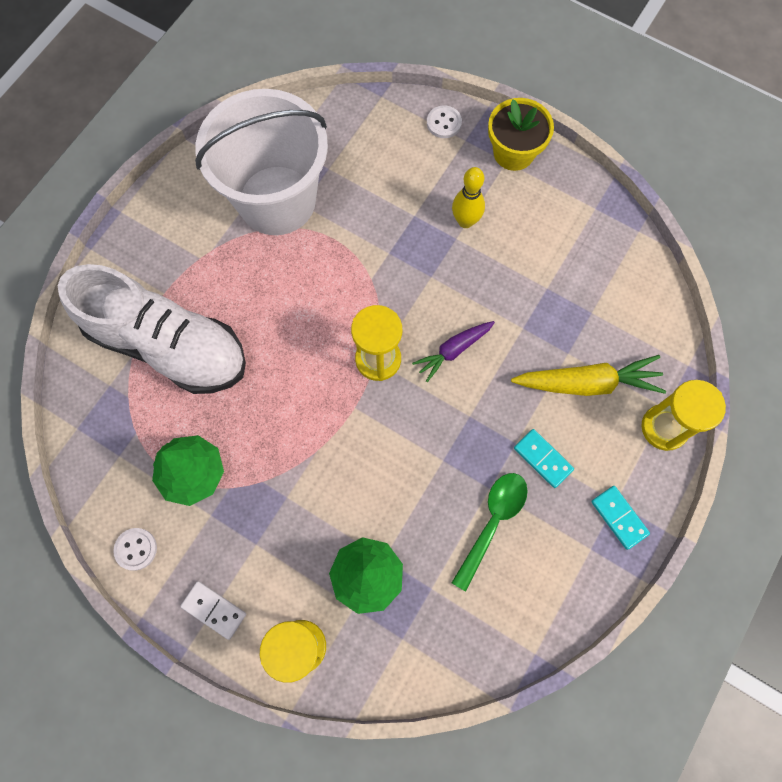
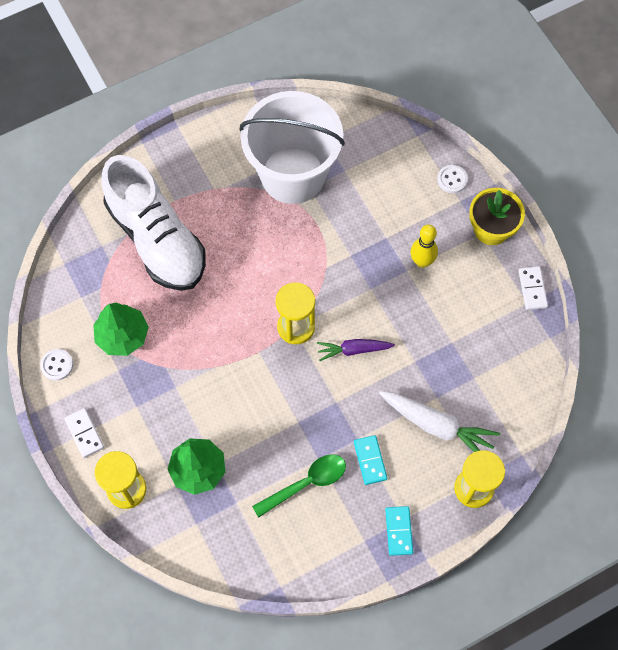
camera: 30 degrees right, 5 degrees down
yellow carrot [511,355,666,396] -> white carrot [379,391,500,452]
none -> white domino [518,266,548,310]

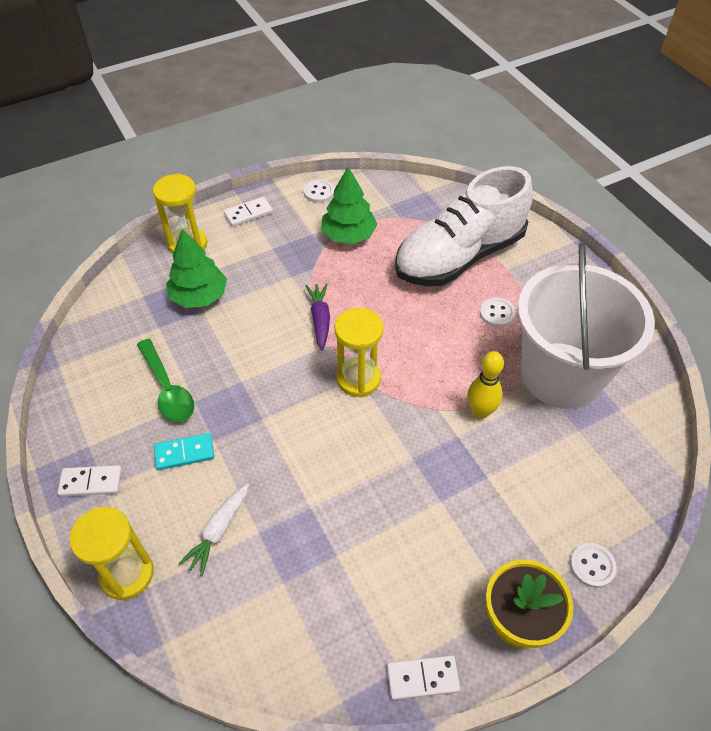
camera: 90 degrees right, 15 degrees down
purple carrot [317,339,395,361] -> purple carrot moved to [306,283,330,351]
white carrot [379,391,500,452] -> white carrot [178,483,249,576], size x0.63
turquoise domino [385,506,413,556] -> white domino [58,465,122,497]
yellow bowling pin [411,224,438,268] -> yellow bowling pin moved to [467,351,504,419]
none -> white button [480,298,516,327]

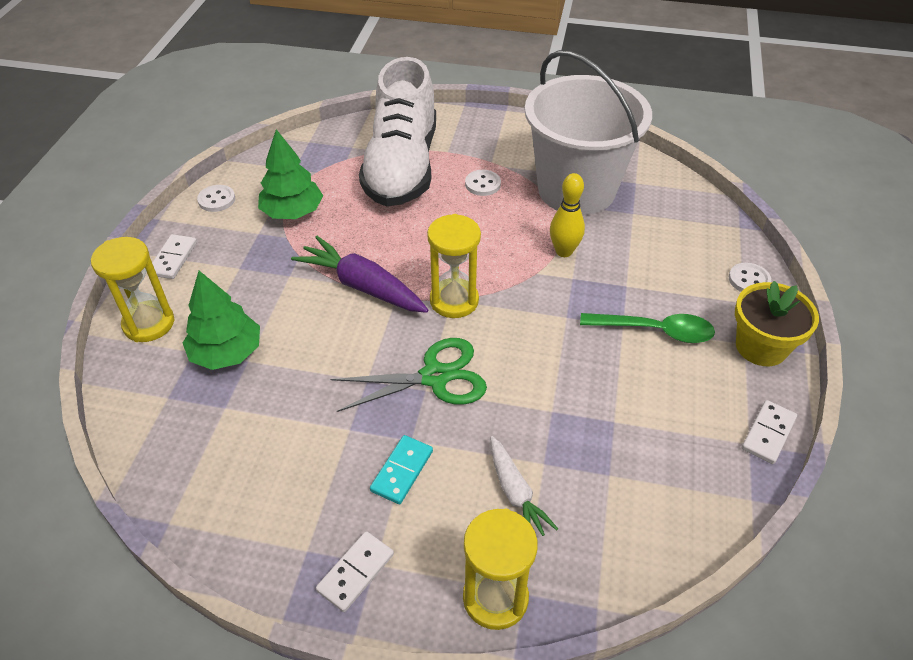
camera: 50 degrees left, 5 degrees down
green spoon [137,339,194,422] -> green spoon moved to [580,313,715,343]
purple carrot [306,283,330,351] -> purple carrot [291,236,428,313], size x1.60
none -> green scissors [331,338,487,412]

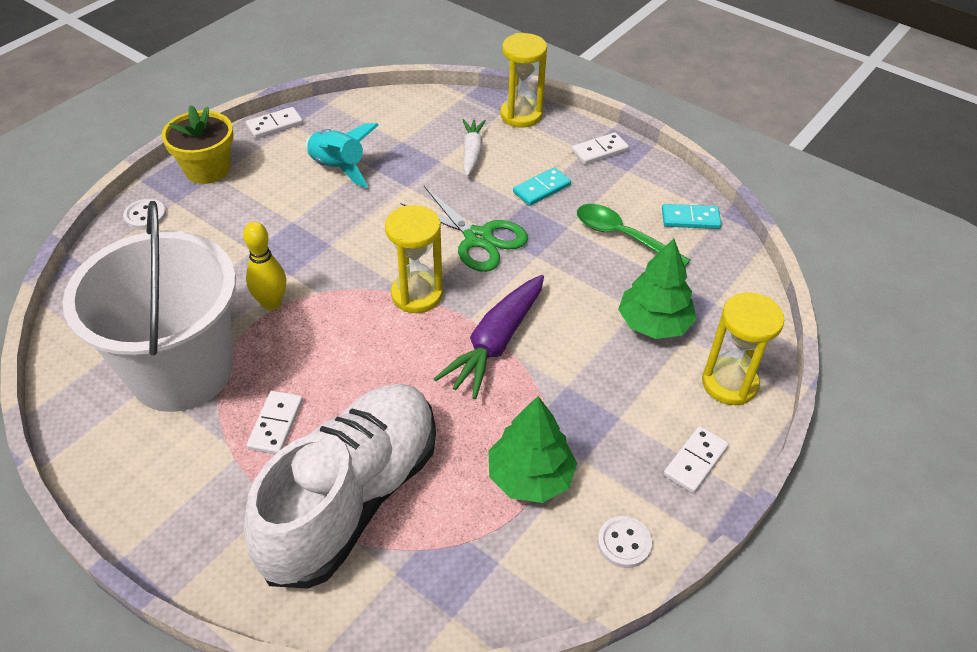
camera: 155 degrees left, 0 degrees up
purple carrot [291,236,428,313] -> purple carrot turned 60 degrees clockwise [434,275,544,399]
green scissors [331,338,487,412] -> green scissors turned 150 degrees counterclockwise [400,186,528,272]
white button [465,170,501,196] -> white domino [247,391,303,454]
green spoon [580,313,715,343] -> green spoon moved to [577,204,690,267]
none -> turquoise rocket [304,123,379,188]
none -> turquoise domino [662,204,721,229]

